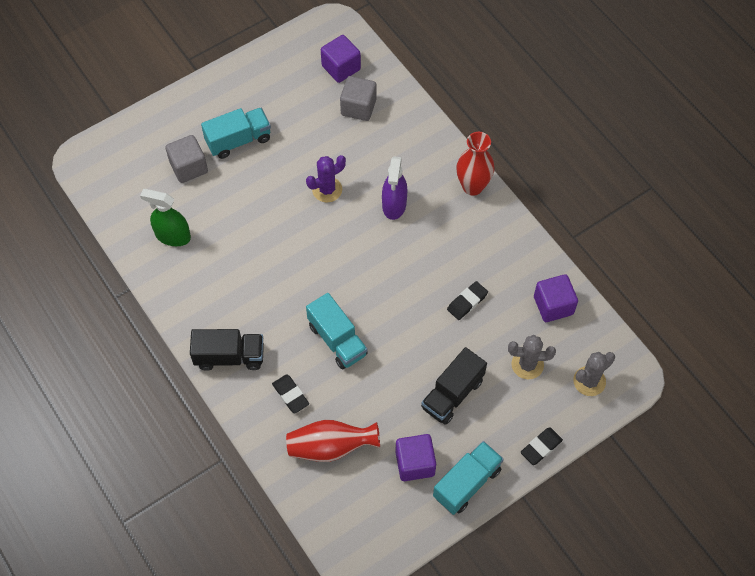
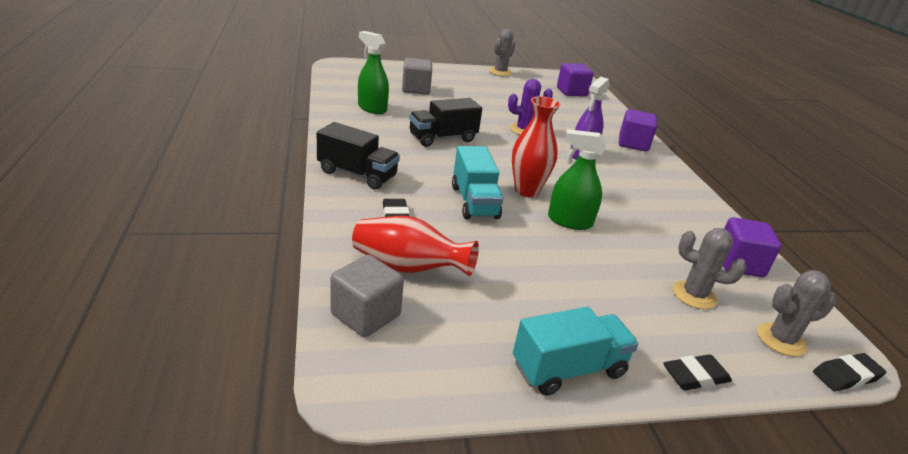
camera: 20 degrees right, 30 degrees down
turquoise truck [201,108,271,159] -> none
grey cube [340,76,377,121] -> grey cube moved to [331,255,404,337]
purple cube [395,434,436,481] -> purple cube moved to [619,109,657,152]
black truck [421,347,487,425] -> black truck moved to [409,98,482,147]
black eraser [447,281,488,320] -> black eraser moved to [813,353,887,391]
red vase [456,132,495,196] -> red vase moved to [512,96,561,197]
none -> grey cactus [489,29,515,76]
none -> green spray bottle [548,129,607,230]

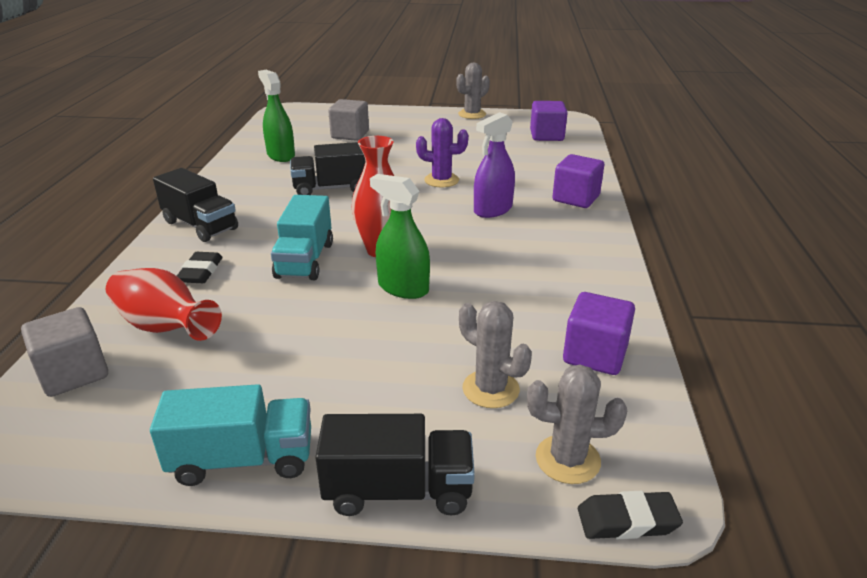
camera: 20 degrees right, 0 degrees up
black eraser [663,354,732,390] -> black truck [315,414,475,516]

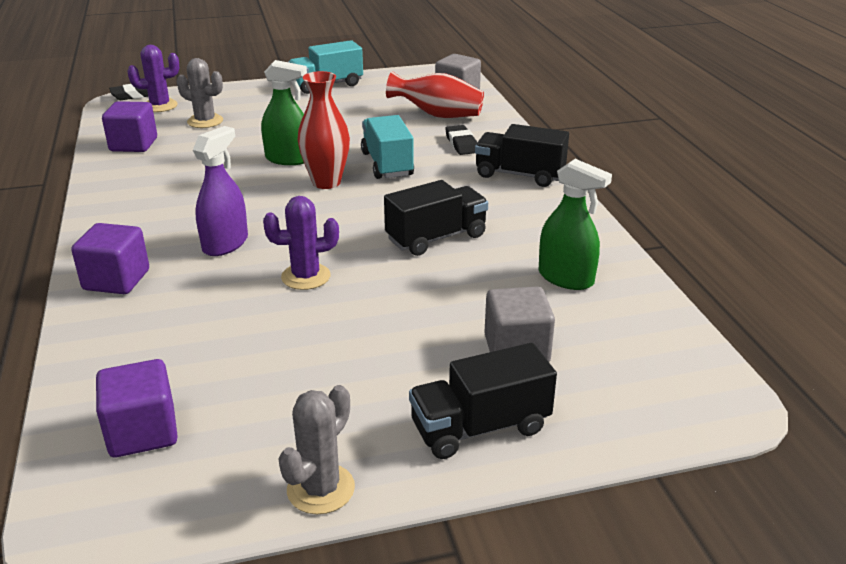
camera: 160 degrees right, 0 degrees up
black truck [315,414,475,516] -> black truck moved to [409,343,557,459]
grey cactus [527,365,627,484] -> purple cactus [127,45,179,112]

